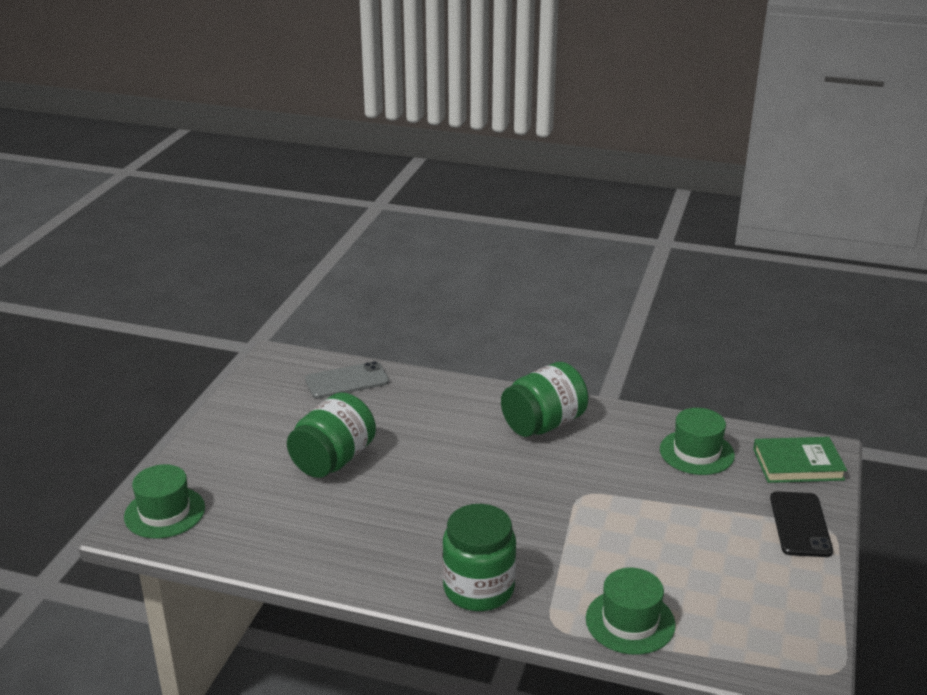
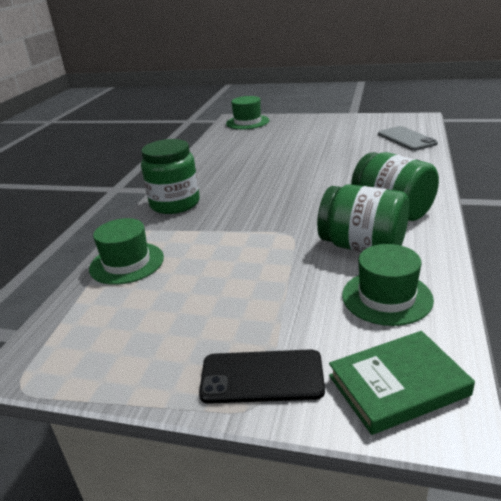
camera: 90 degrees right, 0 degrees up
green jar [287,392,376,478] -> green jar moved to [317,184,409,252]
green book [753,437,847,483] -> green book turned 75 degrees clockwise [329,331,475,435]

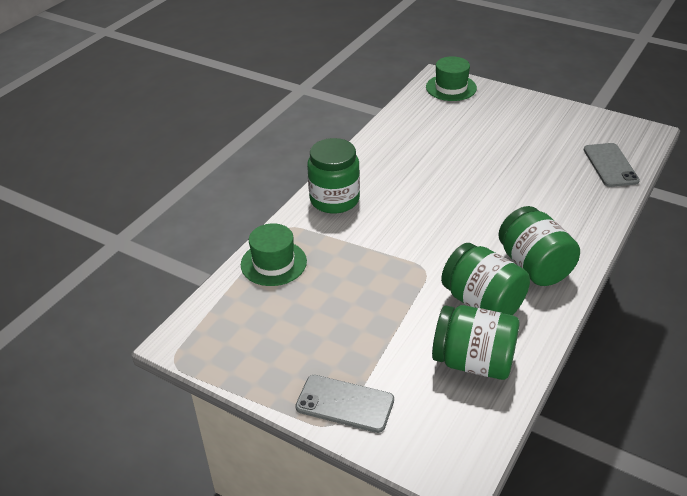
camera: 15 degrees right, 10 degrees up
black phone [199,349,325,404] -> grey phone [295,375,394,433]
green book [329,331,475,435] -> none
green hat [342,244,434,326] -> green jar [432,305,520,380]

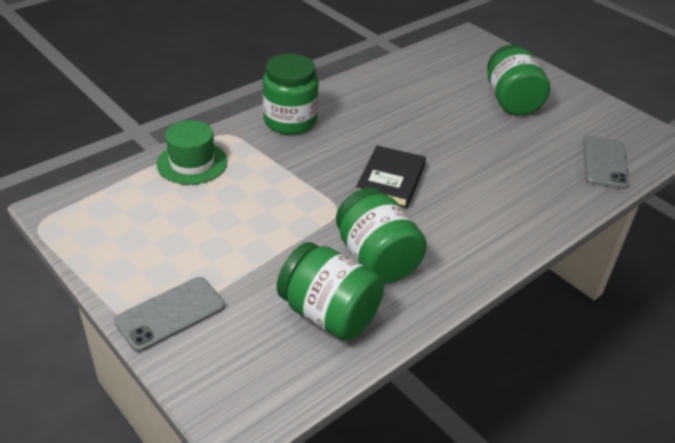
camera: 15 degrees right, 0 degrees up
grey phone [295,375,394,433] -> grey phone turned 75 degrees counterclockwise [114,277,225,352]
green hat [426,56,477,101] -> none
green jar [498,206,580,286] -> green jar moved to [487,44,550,115]
none -> black book [356,146,426,209]

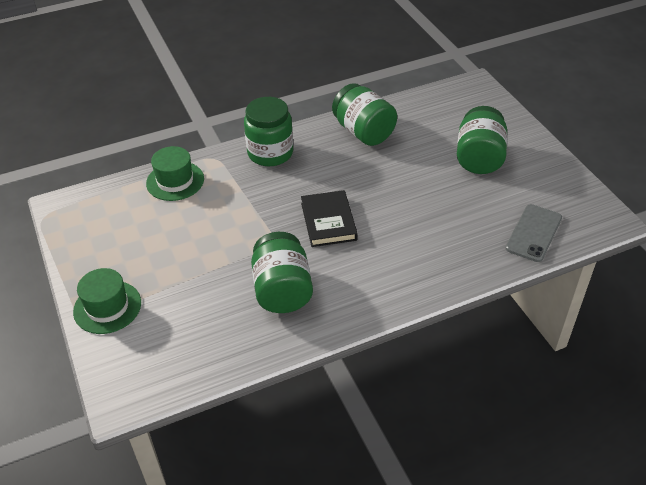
camera: 20 degrees right, 5 degrees up
grey phone [114,277,225,352] -> green hat [73,268,141,334]
green jar [277,242,384,341] -> green jar moved to [332,83,397,146]
black book [356,146,426,209] -> black book turned 45 degrees counterclockwise [301,190,358,247]

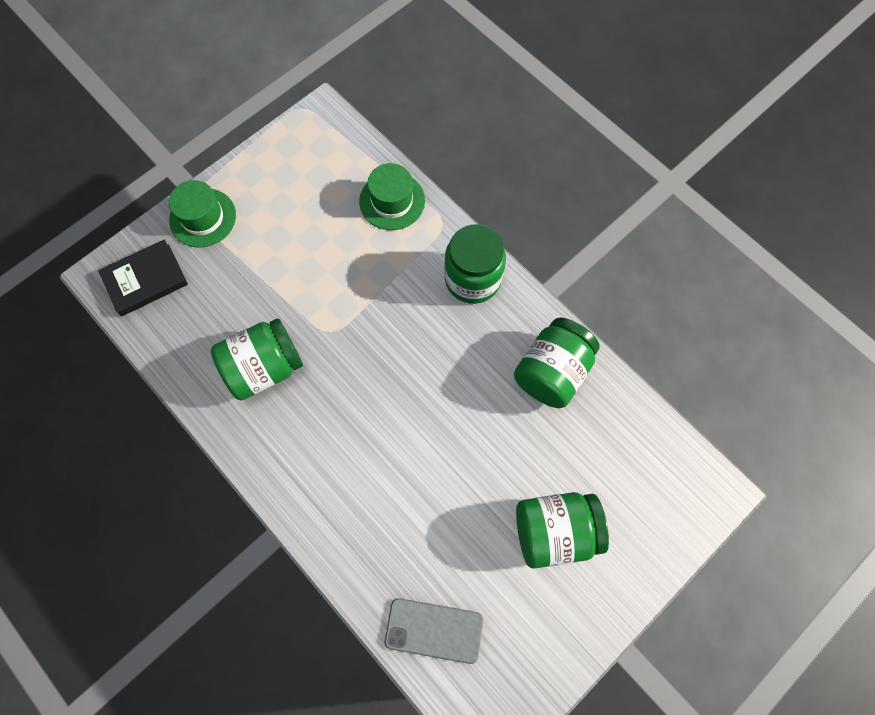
camera: 70 degrees right, 25 degrees up
black book [301,190,358,247] -> black book moved to [98,239,188,316]

